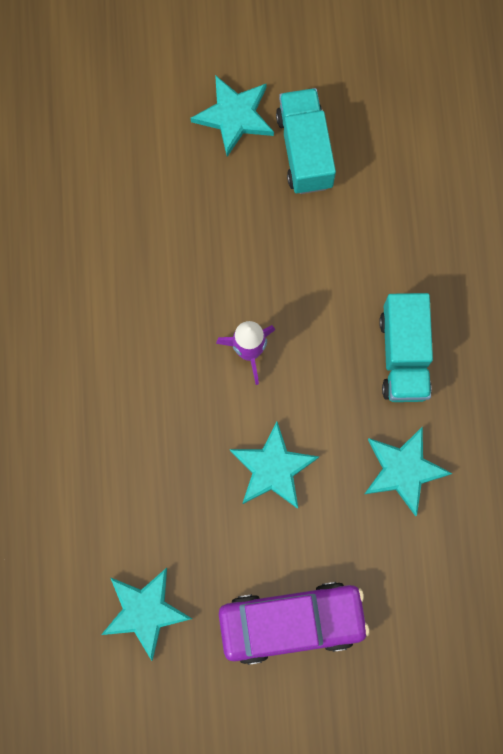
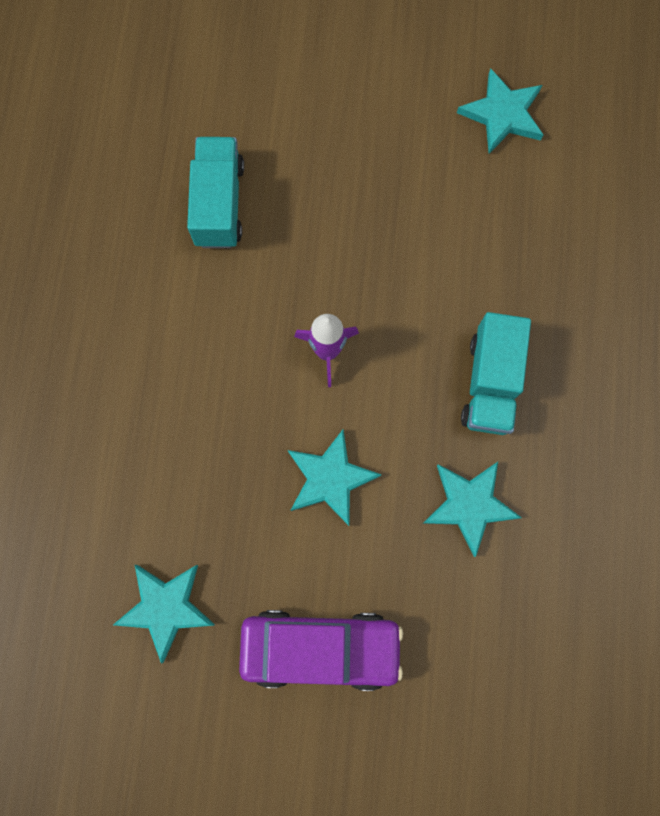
camera: 10 degrees right, 0 degrees up
turquoise star [191,75,274,157] -> turquoise star moved to [457,68,543,154]
turquoise truck [276,88,336,194] -> turquoise truck moved to [187,137,244,248]

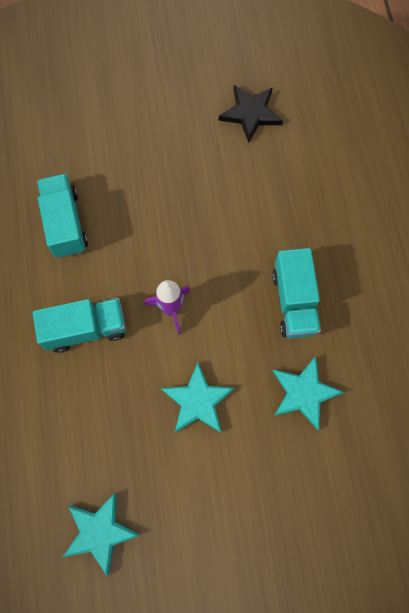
camera: 15 degrees left, 5 degrees down
purple car [239,610,403,691] -> none
turquoise star [457,68,543,154] -> black star [219,85,283,143]
none -> turquoise truck [33,298,126,353]

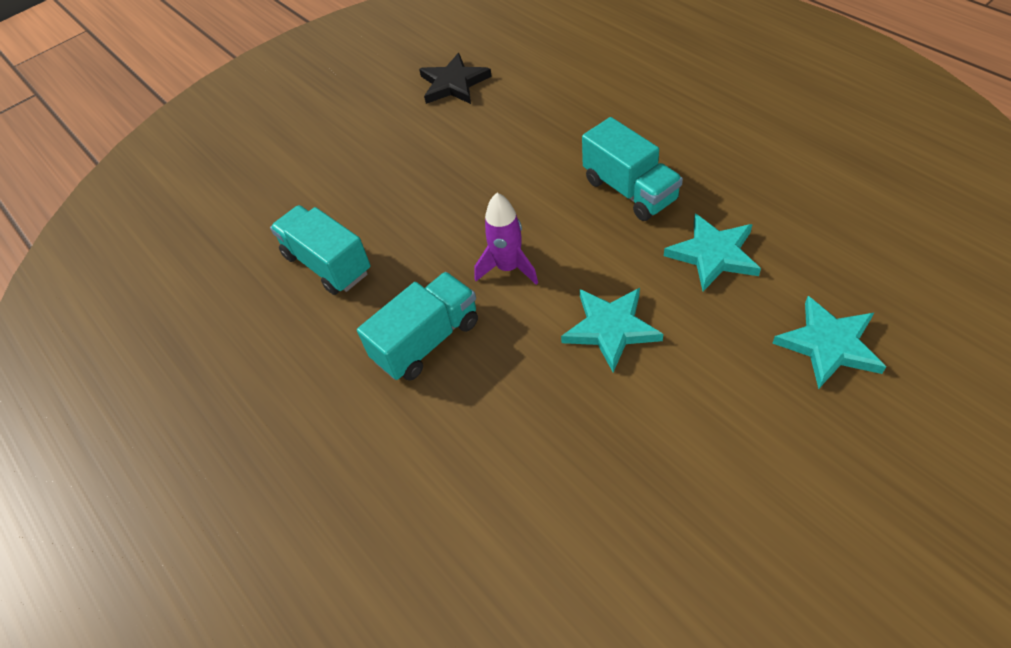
camera: 25 degrees left, 20 degrees down
turquoise star [63,493,140,576] -> turquoise star moved to [772,296,886,389]

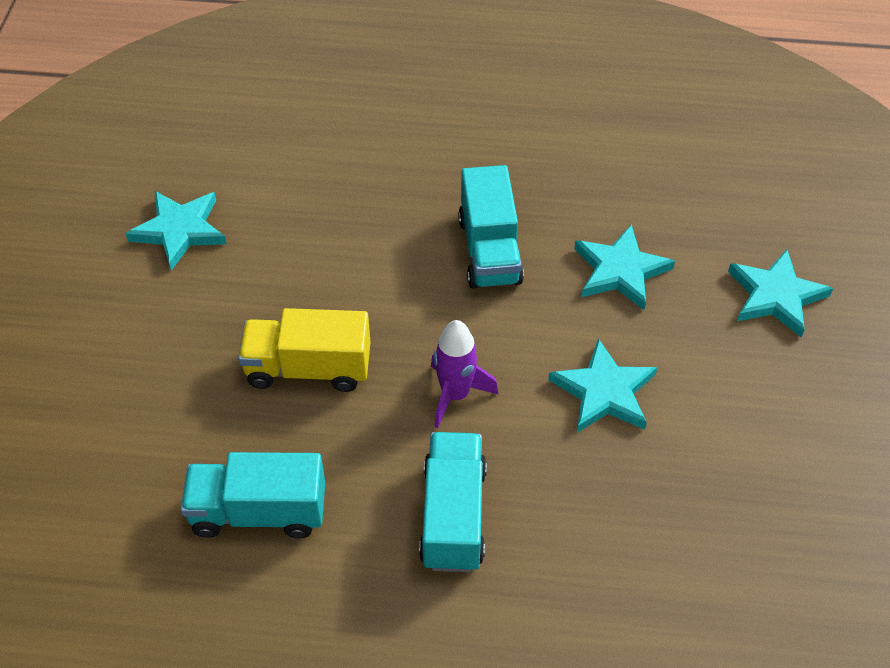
camera: 50 degrees left, 0 degrees up
black star [419,53,492,104] -> turquoise star [125,191,227,270]
turquoise truck [582,117,683,221] -> turquoise truck turned 75 degrees clockwise [458,165,524,289]
none -> yellow truck [238,308,370,392]

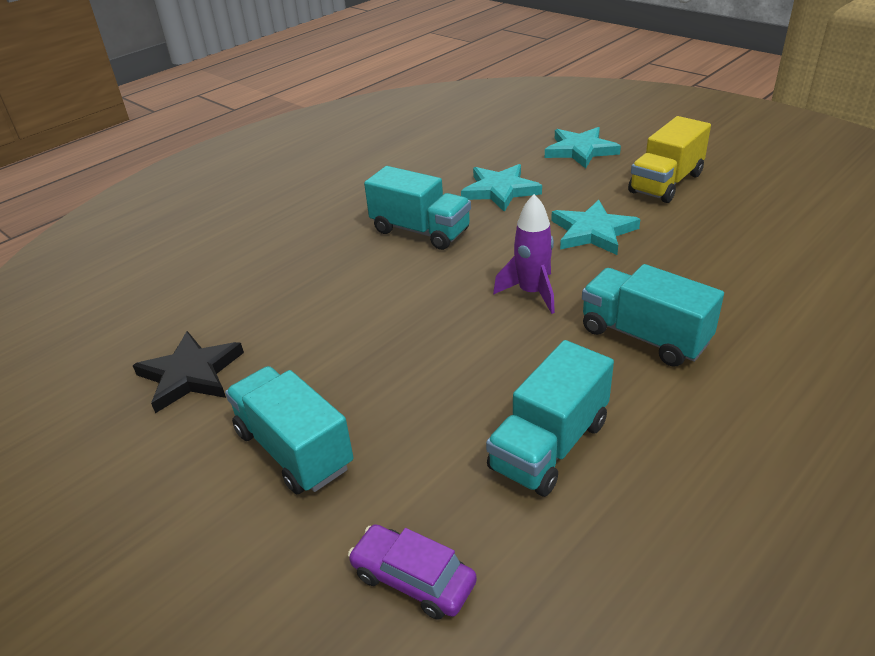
camera: 50 degrees left, 15 degrees down
turquoise star [125,191,227,270] -> black star [132,331,244,413]
yellow truck [238,308,370,392] -> yellow truck moved to [628,116,711,203]
none -> turquoise truck [225,366,354,494]
none -> purple car [348,524,477,620]

